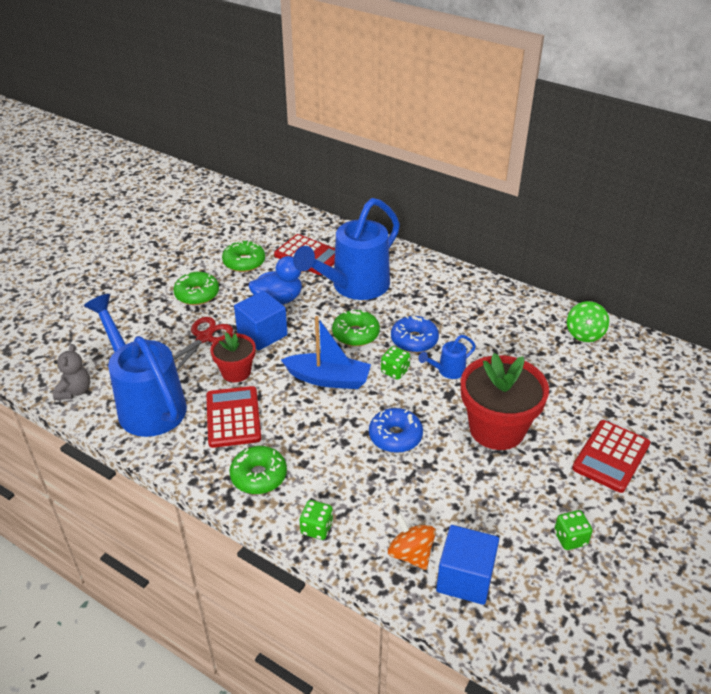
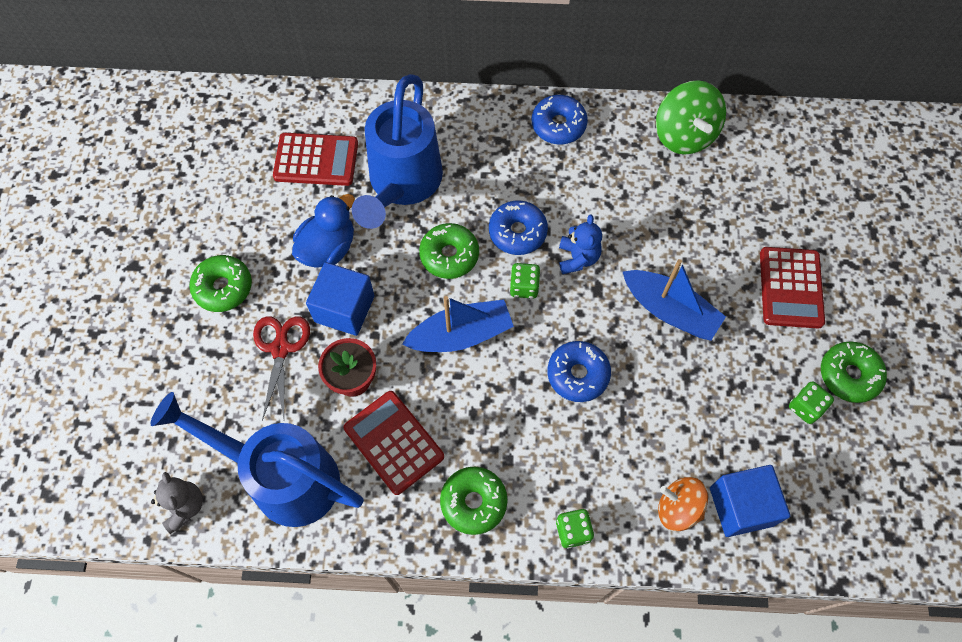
camera: 30 degrees left, 25 degrees up
green donut [222,240,265,272] -> green donut moved to [821,342,887,403]
blue watering can [418,335,476,379] -> blue teddy bear [559,214,602,274]
red flower pot [461,353,549,450] -> blue boat [623,259,726,341]
green spinning top [567,301,609,342] -> green spinning top [656,80,726,155], size x1.51
none -> blue donut [532,95,588,144]

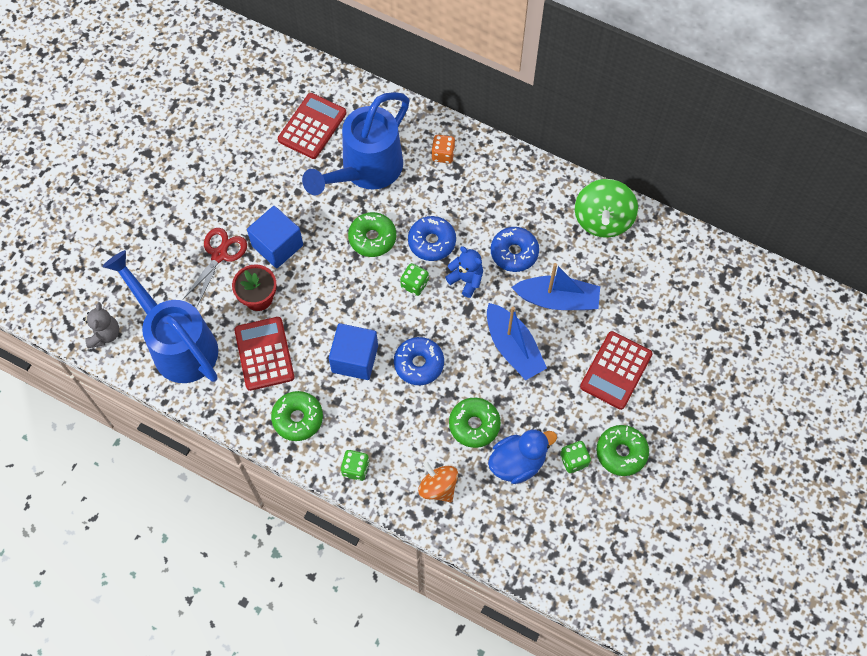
camera: 25 degrees right, 0 degrees up
green donut [189,255,252,312] -> green donut moved to [449,398,501,448]
red calculator [273,133,358,186] -> red calculator turned 90 degrees counterclockwise [278,93,347,159]
blue duck [292,194,355,268] -> blue duck moved to [488,429,557,484]
blue boat [402,296,514,352] -> blue boat moved to [511,263,600,310]
blue donut [532,95,588,144] -> blue donut moved to [491,227,539,272]
blue teddy bear [559,214,602,274] -> blue teddy bear turned 75 degrees counterclockwise [445,246,483,298]
blue cube [710,465,790,537] -> blue cube moved to [329,323,378,380]
none -> orange dice [431,135,455,163]

